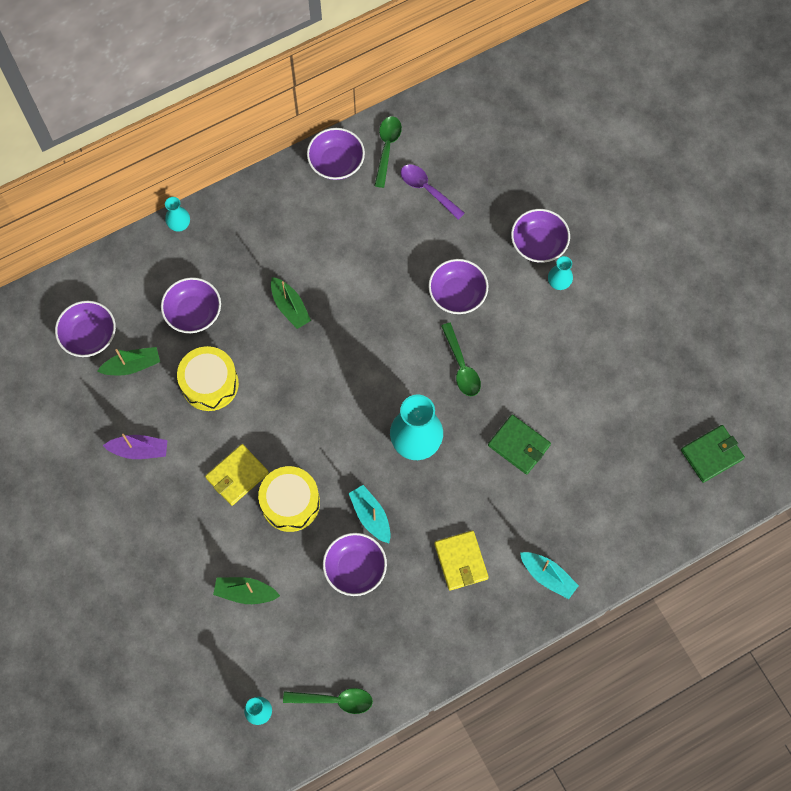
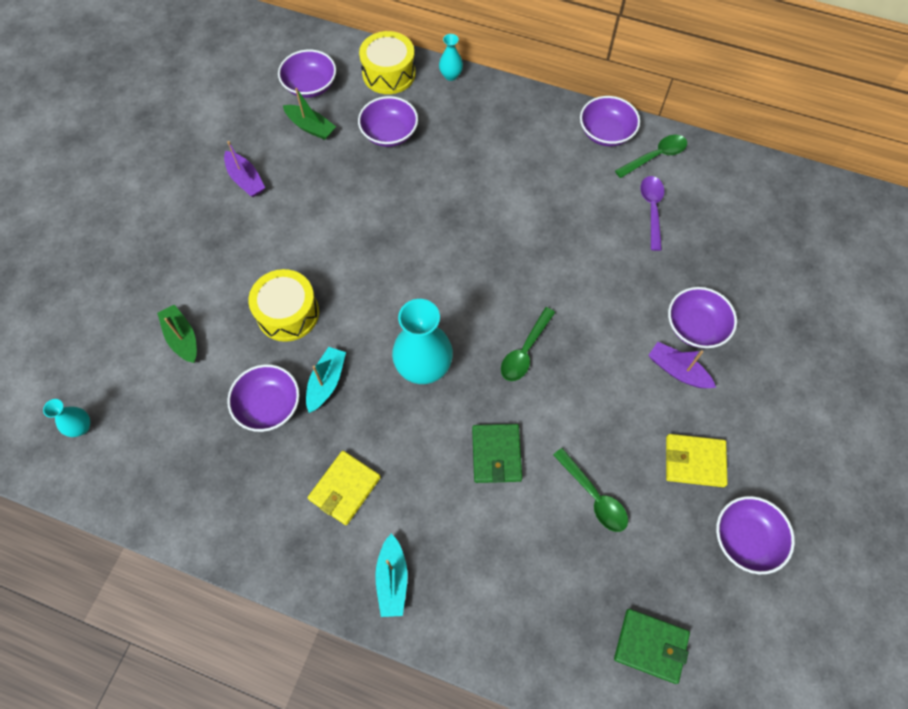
camera: 50 degrees right, 5 degrees down
yellow drum [177,346,239,411] -> yellow drum moved to [359,31,416,94]
yellow wallet [205,444,269,506] -> yellow wallet moved to [666,434,728,487]
green boat [271,277,311,329] -> none
green spoon [283,688,373,714] -> green spoon moved to [553,448,628,532]
purple bowl [428,259,488,314] -> purple bowl moved to [716,496,795,574]
turquoise vase [548,256,573,290] -> purple boat [648,342,716,388]

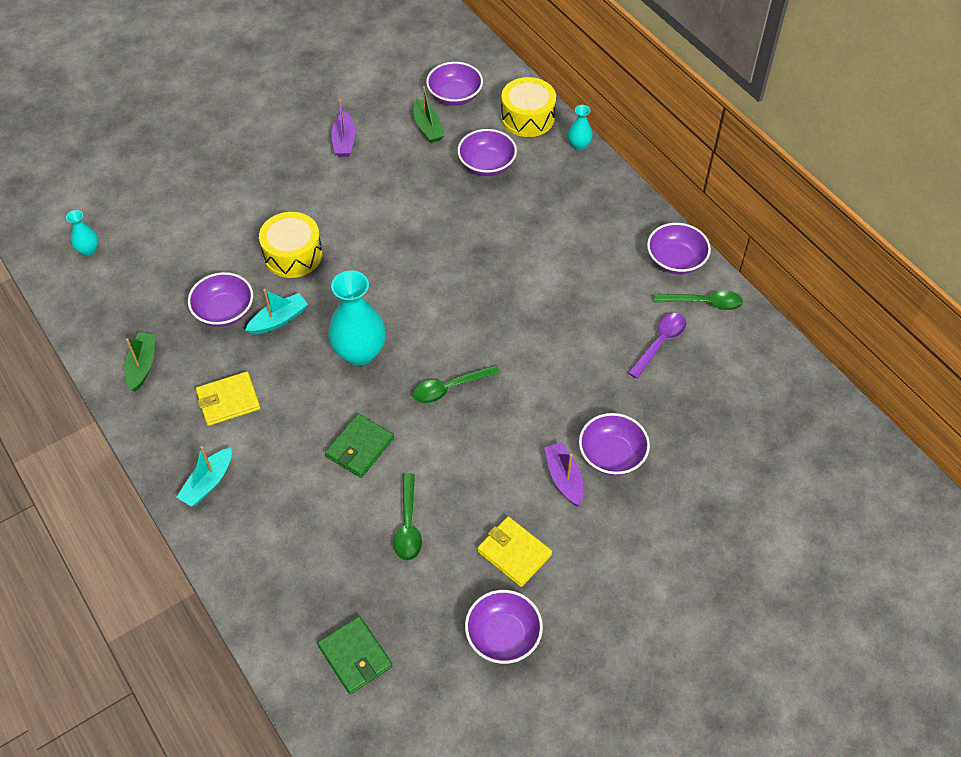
camera: 35 degrees right, 10 degrees down
green boat [157,304,197,363] -> green boat moved to [124,333,155,392]

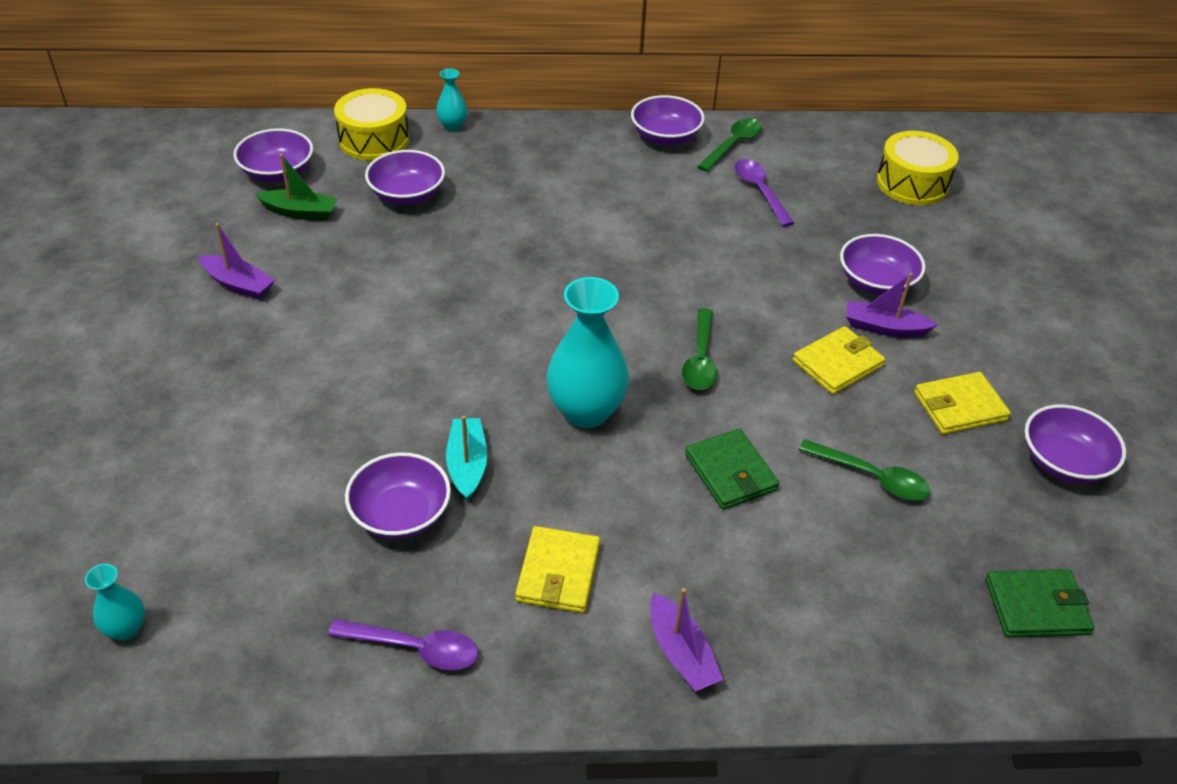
camera: 60 degrees left, 10 degrees down
green boat [124,333,155,392] -> purple spoon [328,619,479,671]
turquoise boat [177,446,232,507] -> purple boat [650,588,724,692]
yellow drum [259,212,322,278] -> yellow drum moved to [876,131,959,205]
none -> yellow wallet [793,326,885,395]

